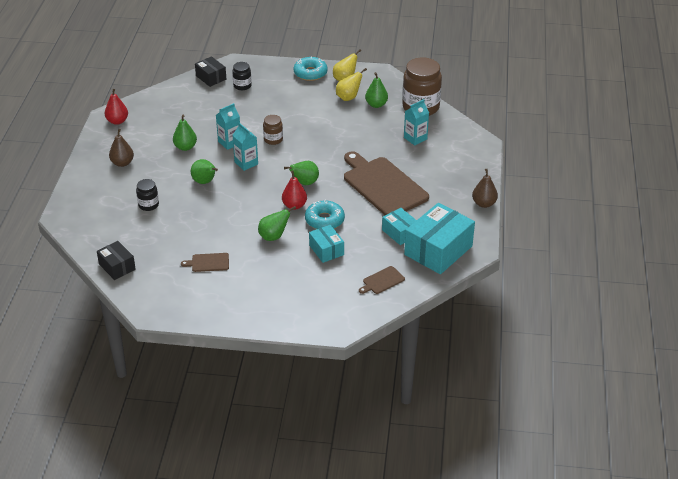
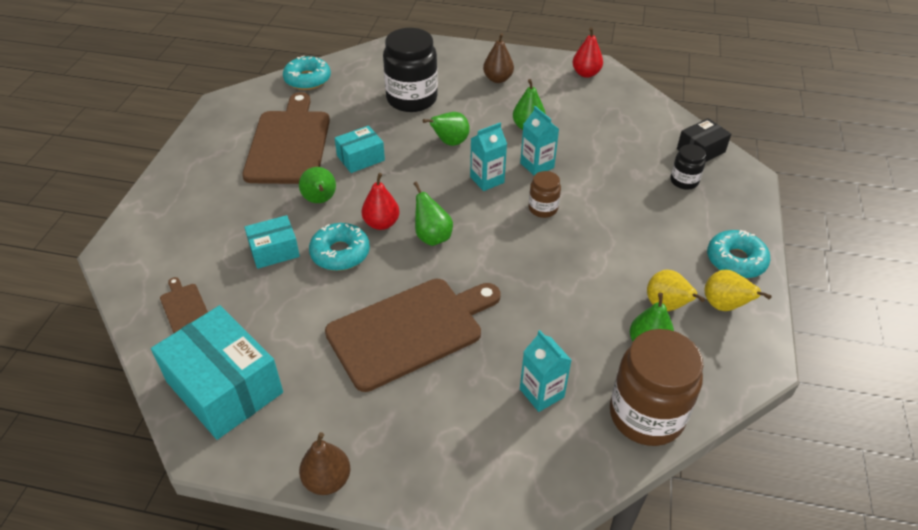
camera: 95 degrees right, 5 degrees up
black box [97,241,136,280] -> turquoise donut [283,56,331,90]
black jar [136,179,159,211] -> black jar [383,28,438,112], size x2.01
brown cutting board [181,253,229,272] -> brown cutting board [242,92,330,184], size x2.37
turquoise box [382,208,417,245] -> turquoise box moved to [335,126,385,173]

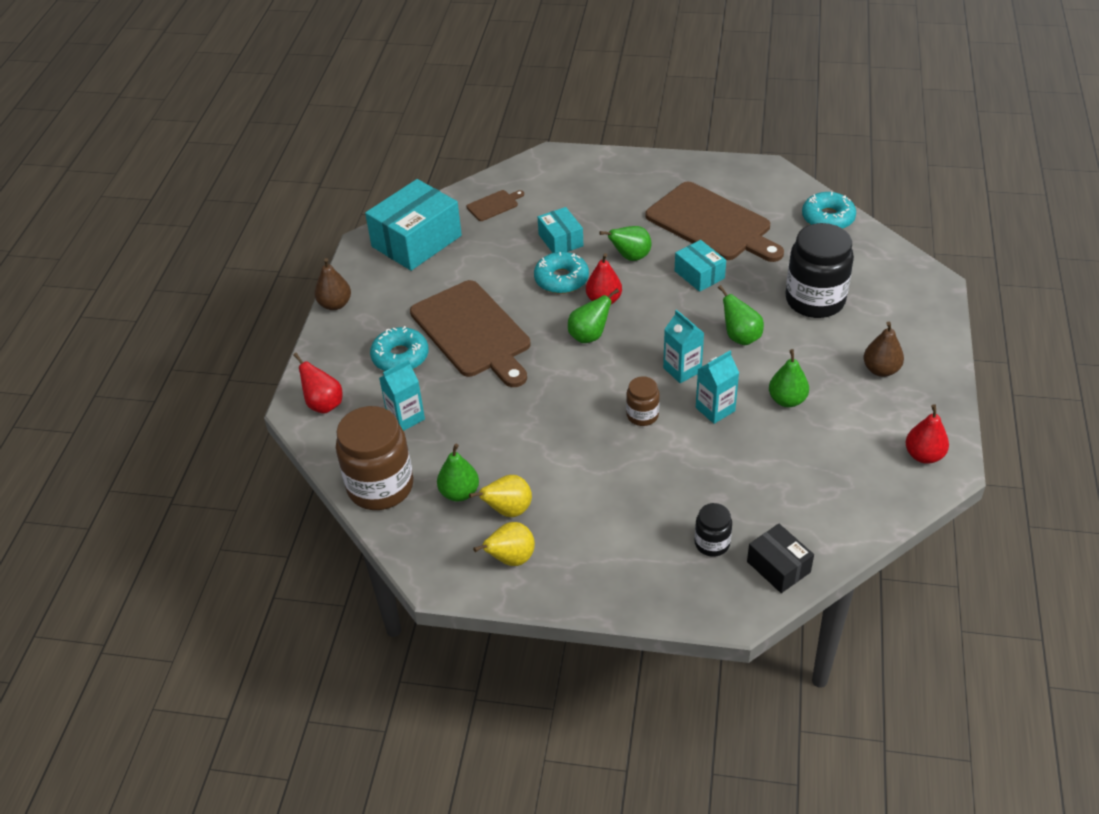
camera: 90 degrees right, 0 degrees up
brown cutting board [242,92,330,184] -> brown cutting board turned 45 degrees clockwise [646,182,784,262]
turquoise donut [707,230,770,278] -> turquoise donut moved to [370,326,428,371]
none -> red pear [293,353,343,414]

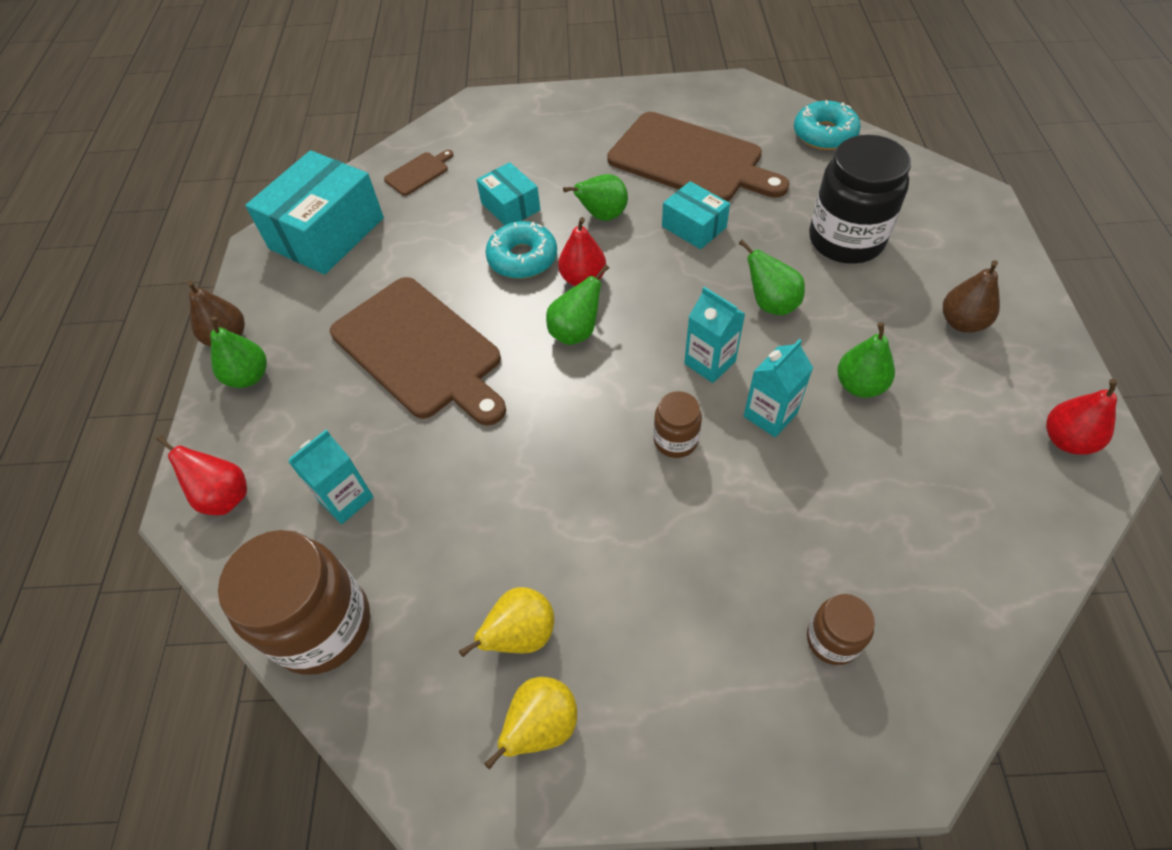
camera: 10 degrees left, 10 degrees up
turquoise donut [370,326,428,371] -> none
green pear [437,444,479,501] -> green pear moved to [210,317,267,388]
black jar [695,503,732,557] -> brown jar [807,594,875,665]
black box [747,524,814,593] -> none

